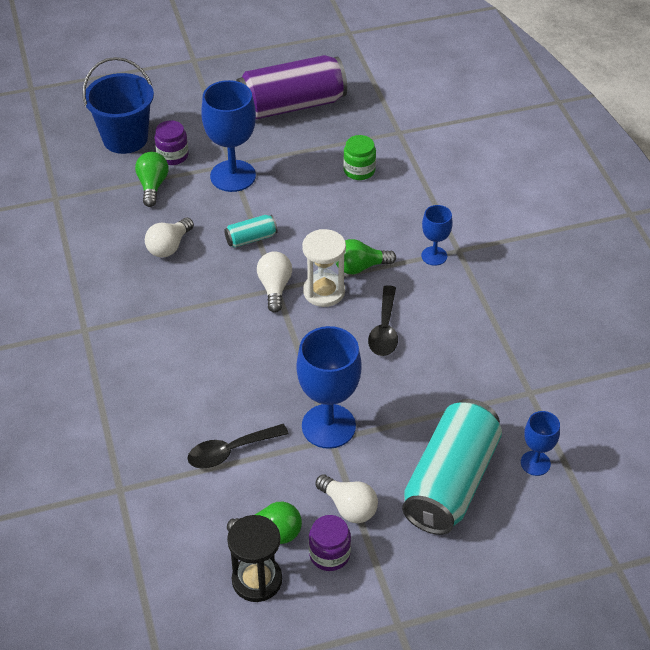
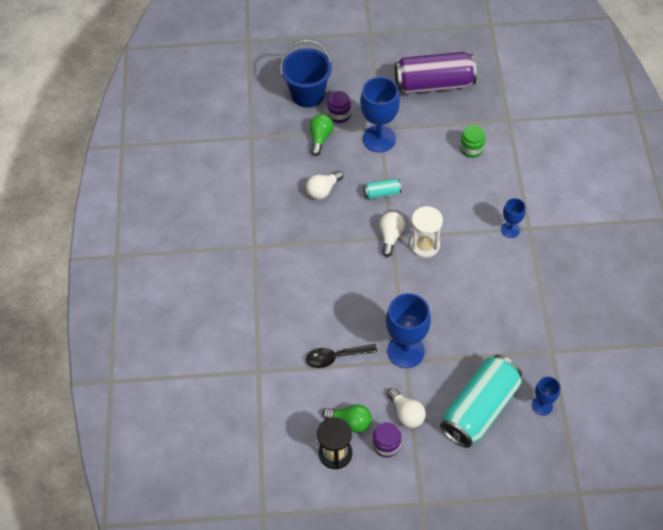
camera: 15 degrees right, 10 degrees up
green light bulb [336,239,396,274] -> none
black spoon [368,285,398,356] -> none

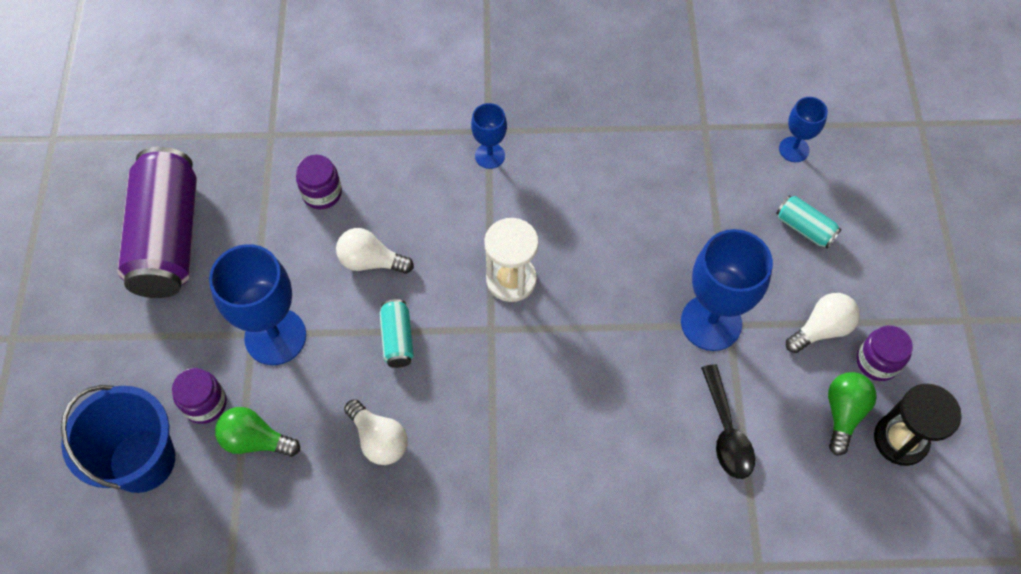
camera: 90 degrees left, 5 degrees up
white light bulb [380,212,405,257] -> white light bulb moved to [336,228,414,274]
turquoise can [440,355,522,448] -> turquoise can [776,196,841,248], size x0.43
green jar [460,125,486,158] -> purple jar [296,154,342,209]

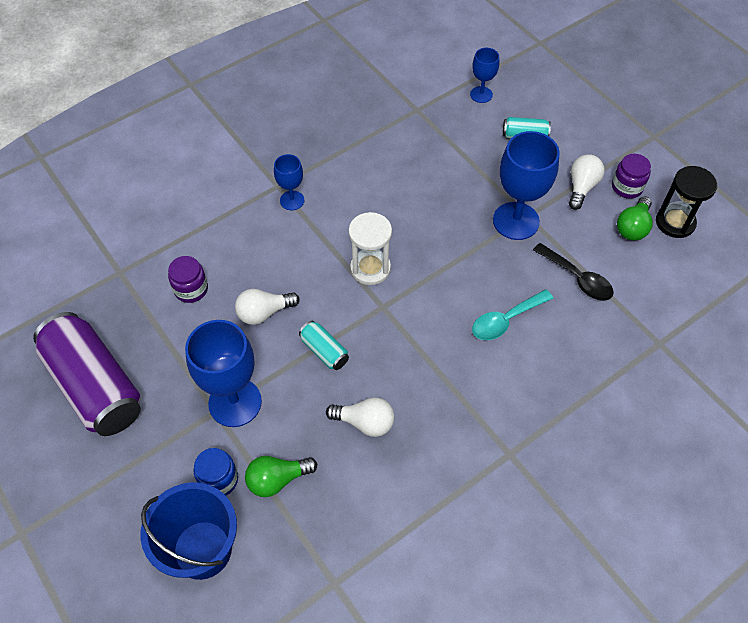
camera: 35 degrees left, 5 degrees down
purple jar [172,368,227,424] -> blue jar [193,448,238,496]
green light bulb [828,372,877,456] -> green light bulb turned 135 degrees counterclockwise [617,196,653,241]
none -> turquoise spoon [472,289,553,340]

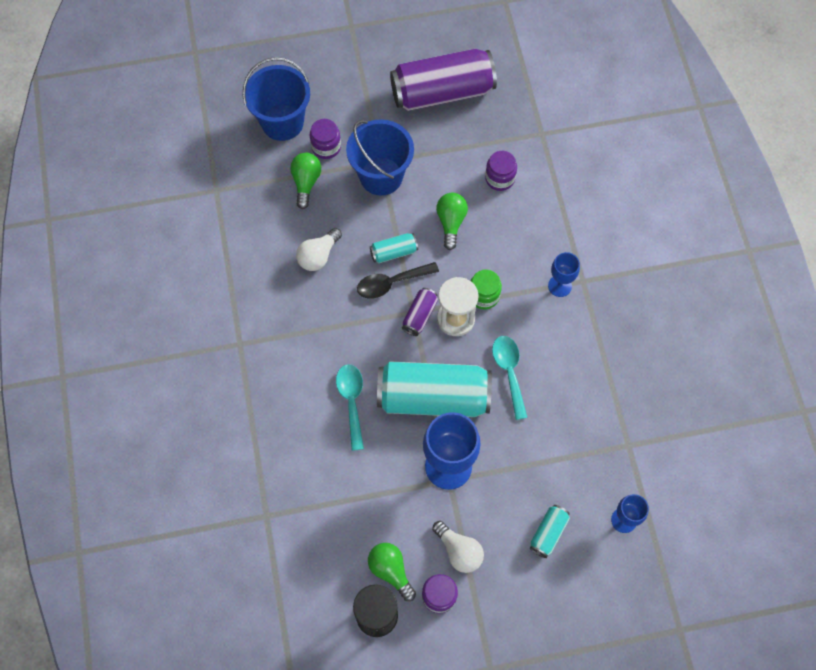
camera: 115 degrees right, 10 degrees up
blue goblet [185,320,262,427] -> blue bucket [346,119,414,195]
blue jar [193,448,238,496] -> purple jar [310,119,341,159]
white light bulb [235,289,300,325] -> green light bulb [436,193,468,250]
black spoon [533,243,613,301] -> black spoon moved to [357,262,439,299]
none -> turquoise can [377,361,492,417]
none -> purple can [402,288,438,336]
none -> green jar [471,269,502,309]
none -> turquoise spoon [492,336,528,420]

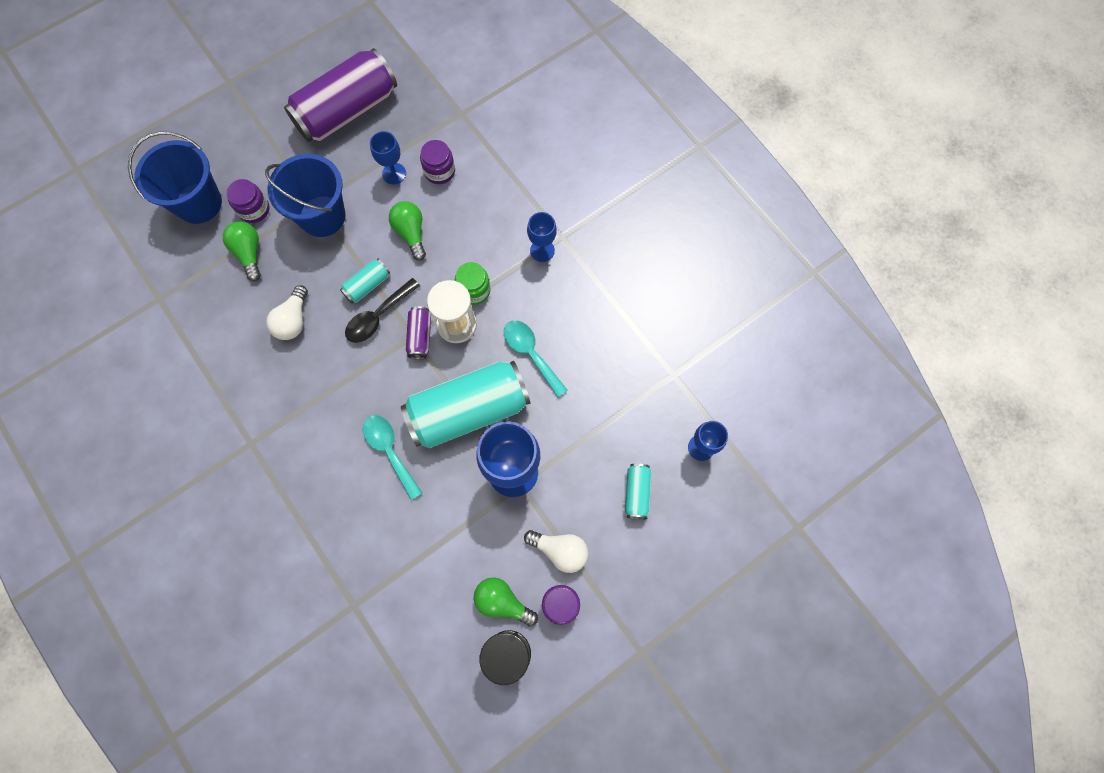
camera: 25 degrees left, 5 degrees up
none -> blue goblet [370,131,406,184]

